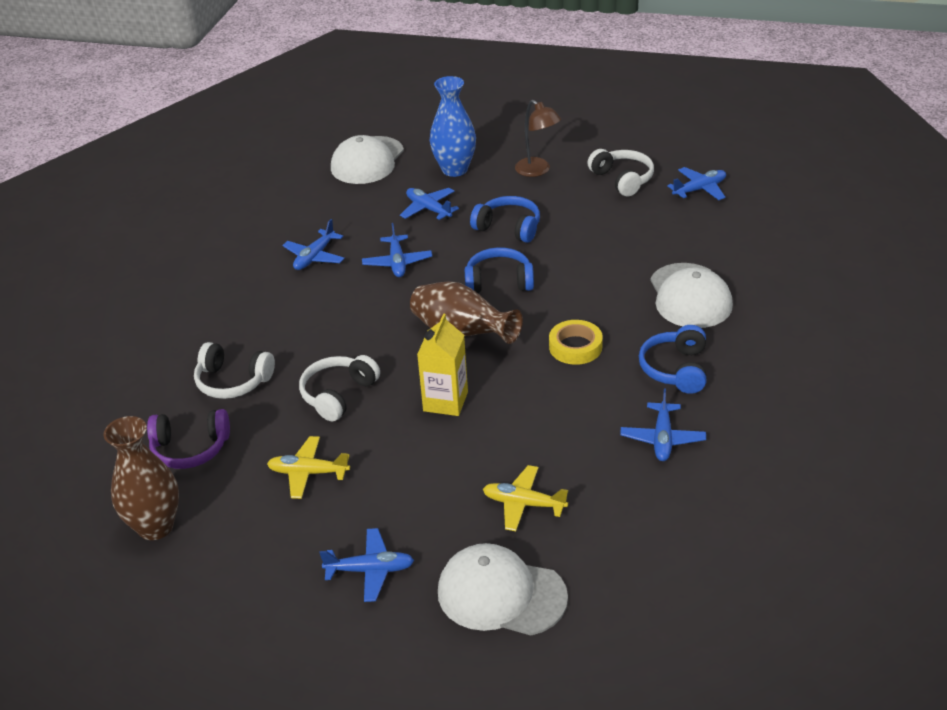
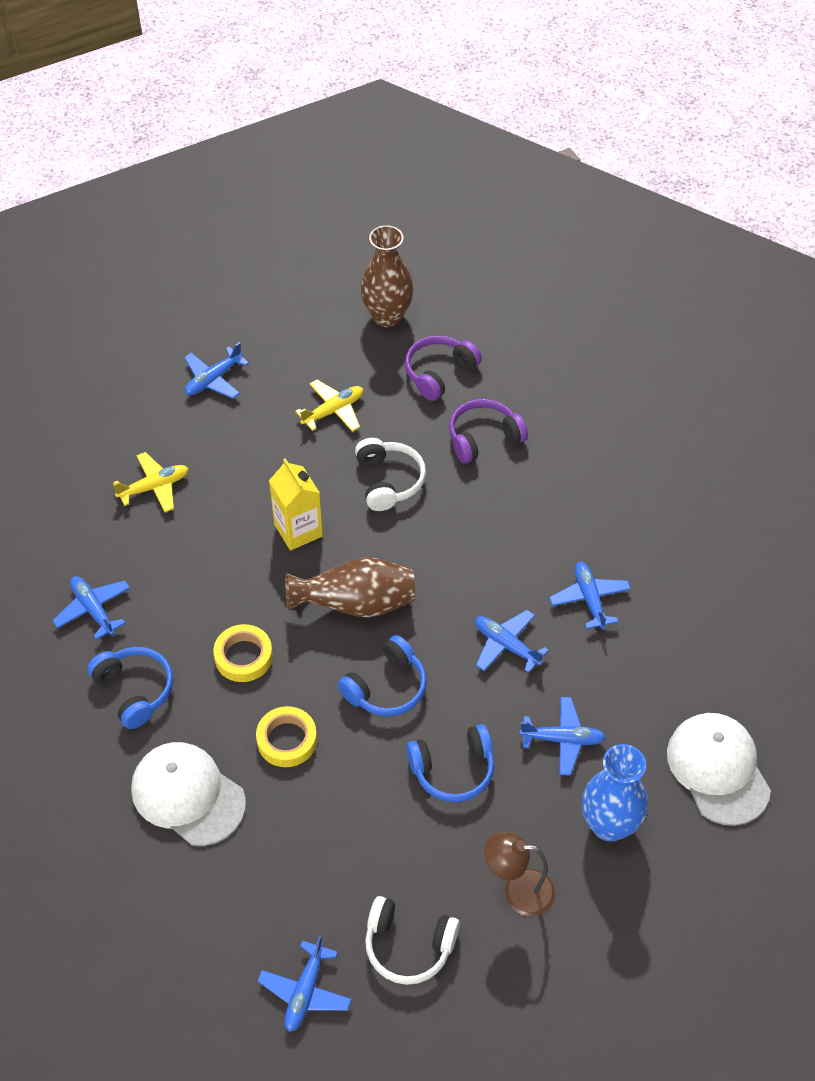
camera: 135 degrees right, 15 degrees up
white headphones [194,342,275,399] -> purple headphones [449,399,528,464]
white cap [438,543,568,635] -> none
none -> yellow tape [256,706,317,767]

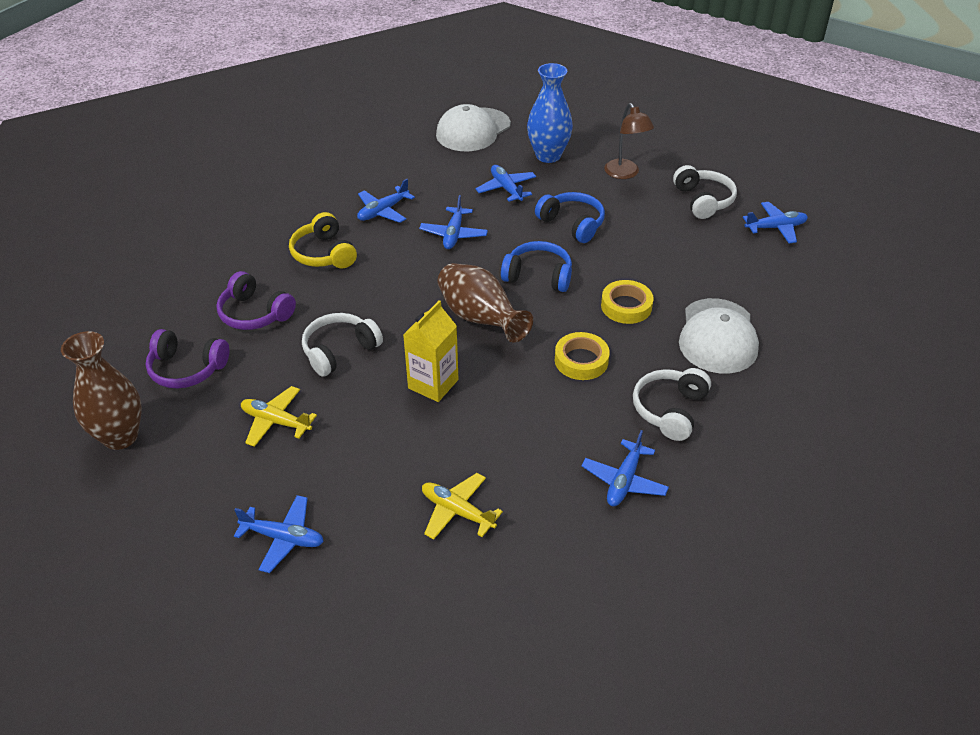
camera: 120 degrees left, 10 degrees down
blue headphones [87,647,173,729] -> white headphones [633,368,711,441]
none -> yellow headphones [289,212,357,268]

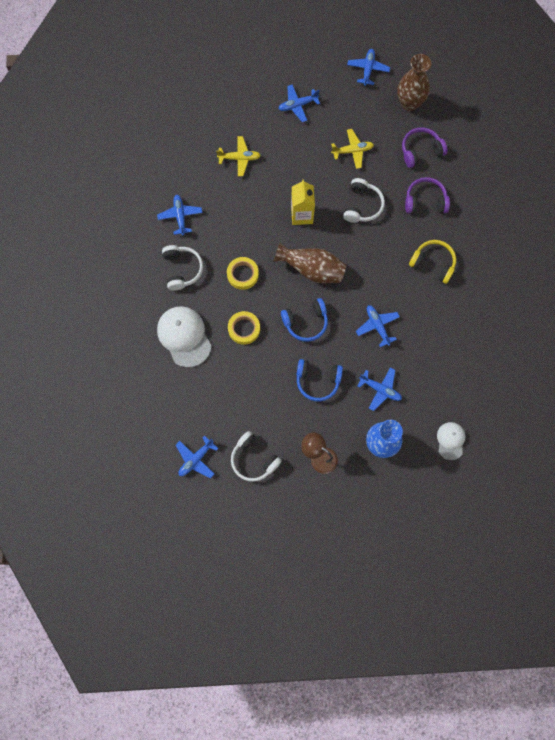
camera: 145 degrees right, 30 degrees up
blue plane [357,179,415,223] -> blue plane moved to [347,49,390,86]
white cap [436,104,511,152] -> white cap [437,422,465,460], size x0.57

